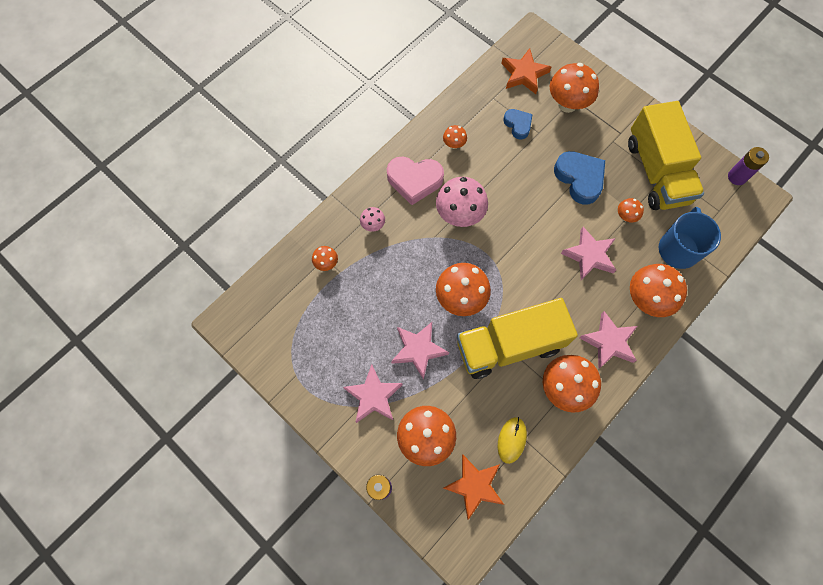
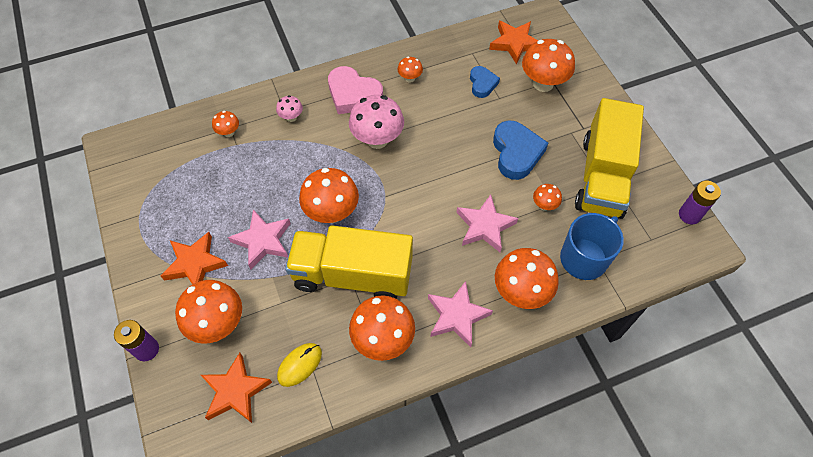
camera: 25 degrees right, 10 degrees down
pink star [343,364,403,423] -> orange star [161,232,228,284]

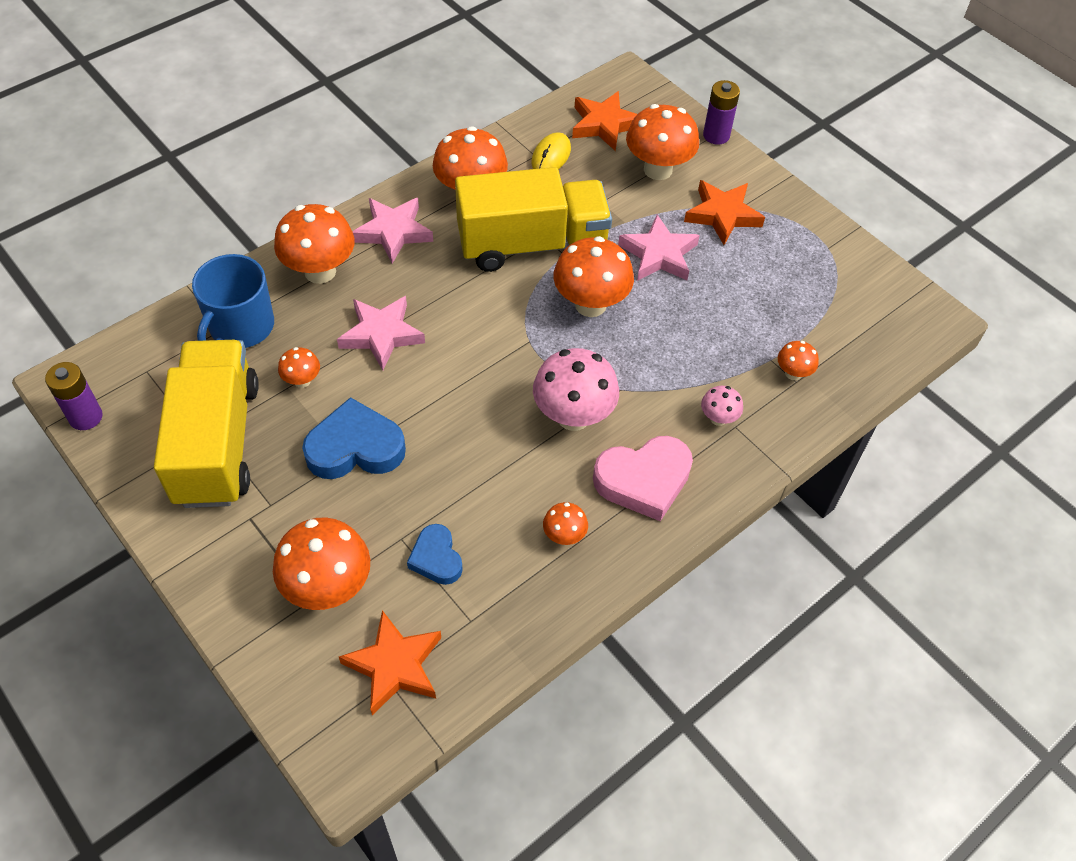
camera: 160 degrees right, 5 degrees down
pink heart [328,66,383,114] -> pink heart turned 150 degrees clockwise [593,436,693,521]
blue heart [493,120,548,180] -> blue heart turned 105 degrees clockwise [302,397,406,479]

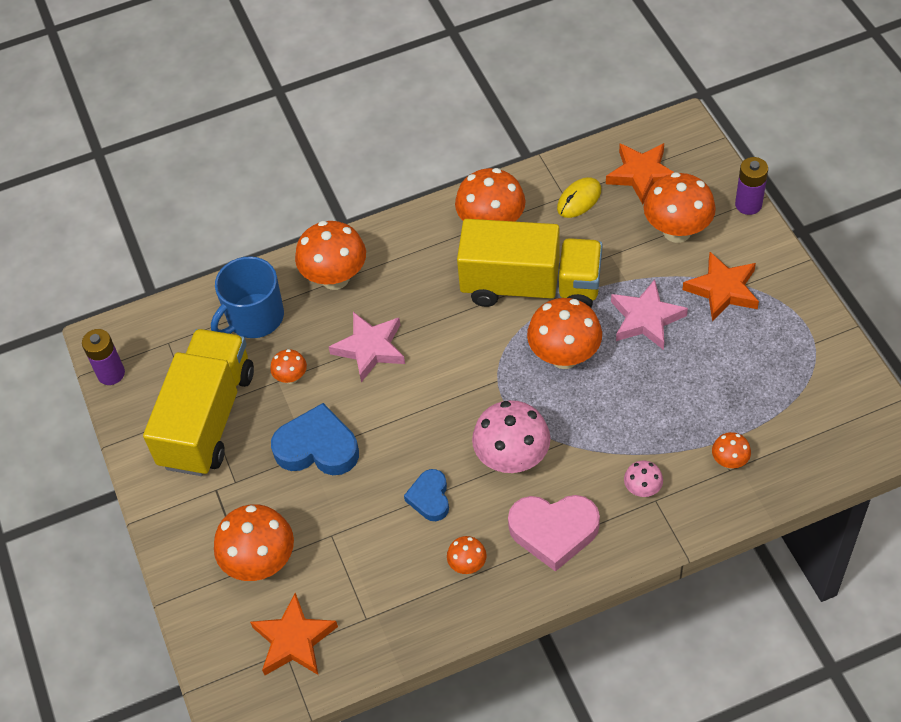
camera: 25 degrees right, 0 degrees up
pink star [352,198,433,263] -> none
blue heart [407,524,463,585] -> blue heart moved to [404,469,449,521]

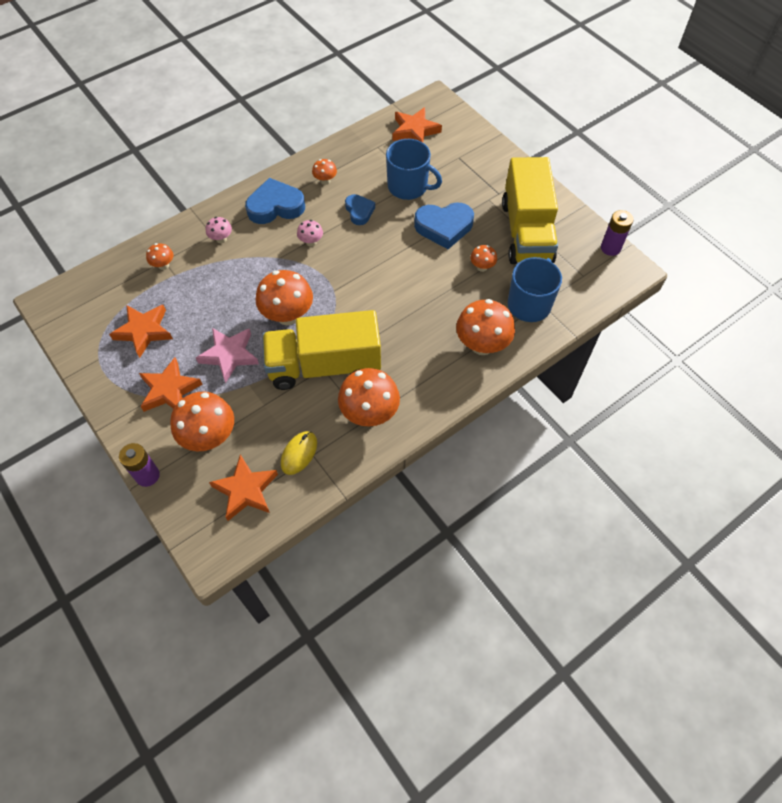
camera: 160 degrees right, 5 degrees up
orange mushroom [214,504,294,581] -> none
pink star [329,312,405,382] -> none
pink mushroom [472,400,550,473] -> pink mushroom [297,220,323,247], size x0.50
pink heart [508,495,600,572] -> blue heart [245,178,305,224]
none -> orange star [109,305,173,358]
none -> blue mug [386,139,442,200]

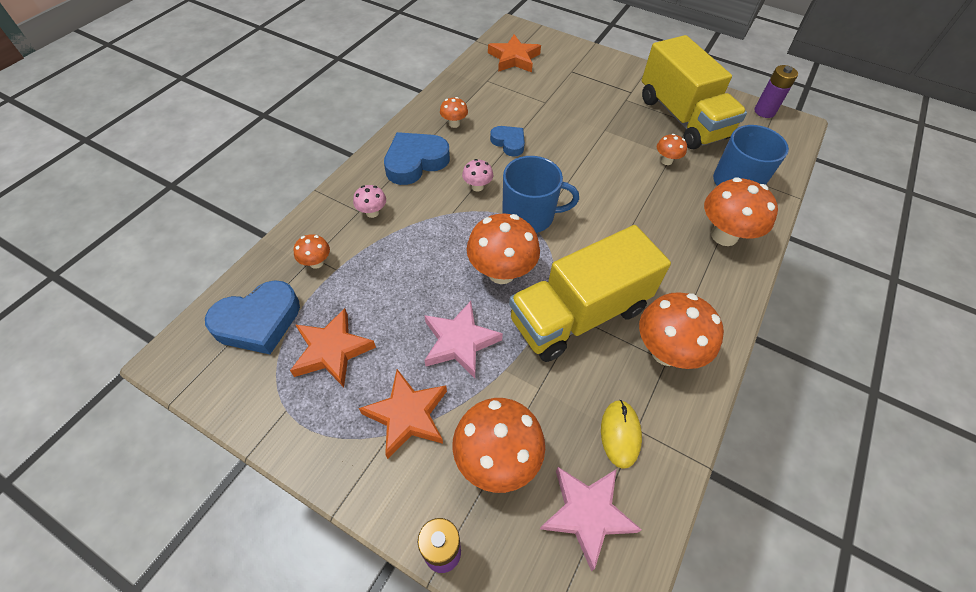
camera: 25 degrees left, 5 degrees down
orange star [209,454,278,521] -> pink star [540,467,642,571]
blue mug [386,139,442,200] -> blue mug moved to [502,156,579,233]
blue heart [414,202,474,249] -> blue heart moved to [205,280,300,354]

